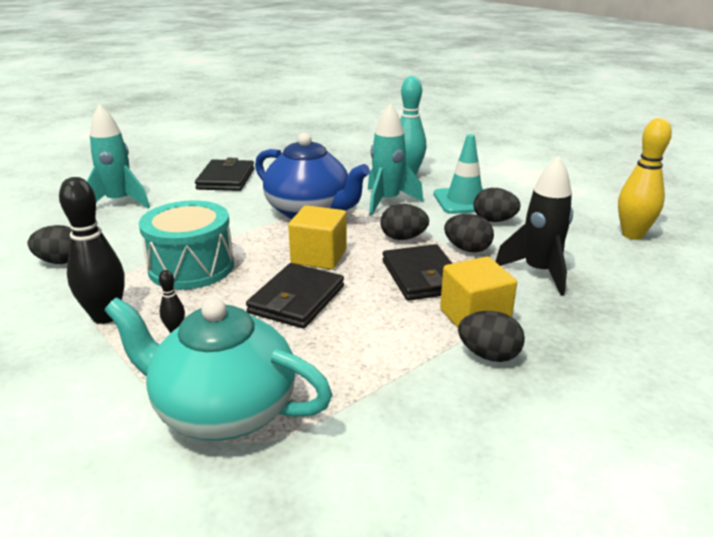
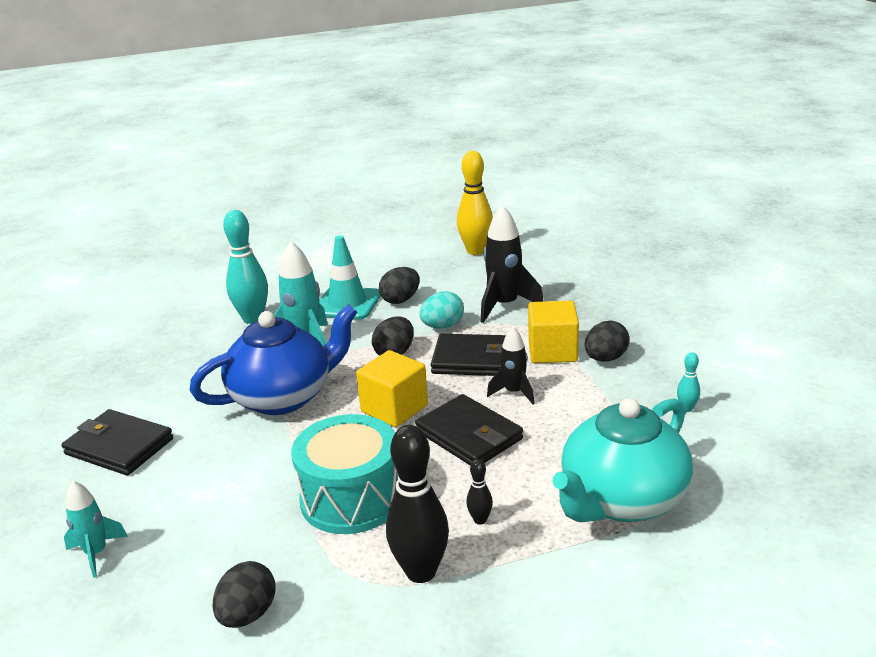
camera: 65 degrees left, 0 degrees up
turquoise rocket [87,104,150,209] -> turquoise rocket [64,481,128,578], size x0.60
black egg [444,214,494,253] -> turquoise egg [419,291,464,329]
none -> black rocket [487,327,535,405]
none -> turquoise bowling pin [677,352,700,412]

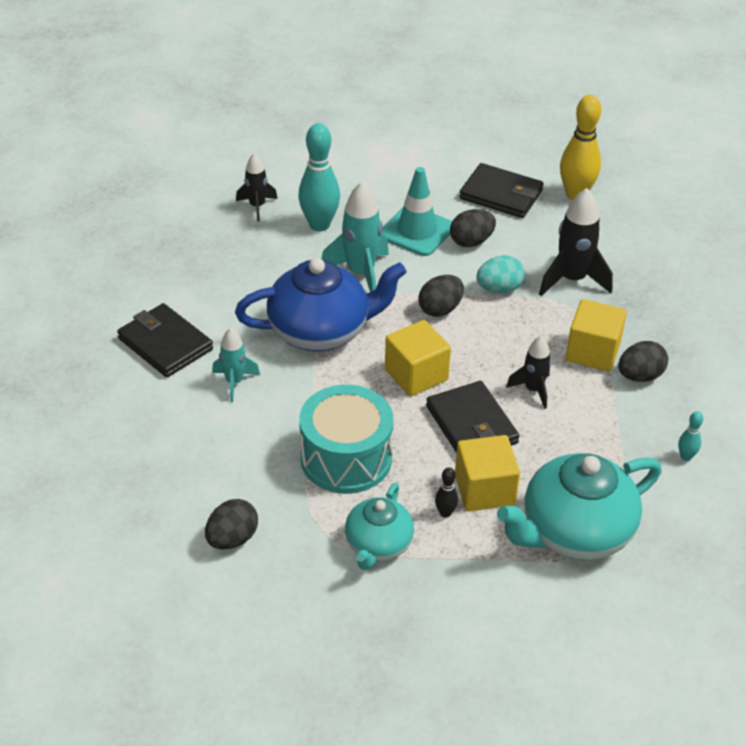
camera: 15 degrees right, 15 degrees up
turquoise rocket [64,481,128,578] -> turquoise rocket moved to [212,328,260,402]
black bowling pin [386,425,449,583] -> turquoise teapot [345,483,414,570]
black wallet [431,334,506,376] -> black wallet moved to [459,163,544,218]
none -> black rocket [236,153,278,222]
none -> yellow cube [455,435,520,511]

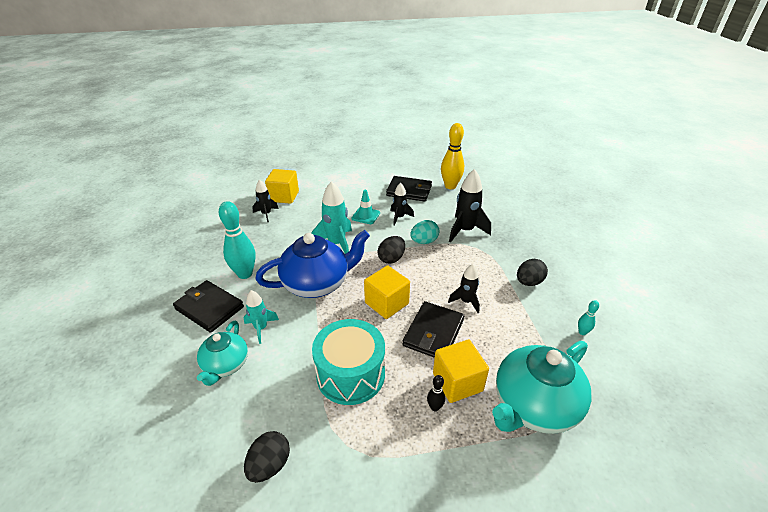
camera: 10 degrees left, 5 degrees down
turquoise bowling pin [298,123,340,231] -> turquoise bowling pin moved to [219,201,256,279]
turquoise teapot [345,483,414,570] -> turquoise teapot moved to [197,321,248,386]
turquoise traffic cone [381,167,452,256] -> turquoise traffic cone [352,190,380,224], size x0.65
black wallet [426,381,519,453] -> black wallet turned 60 degrees clockwise [402,301,464,358]
black egg [450,209,496,247] -> black rocket [391,183,414,226]
yellow cube [566,299,627,371] -> yellow cube moved to [265,169,299,204]

